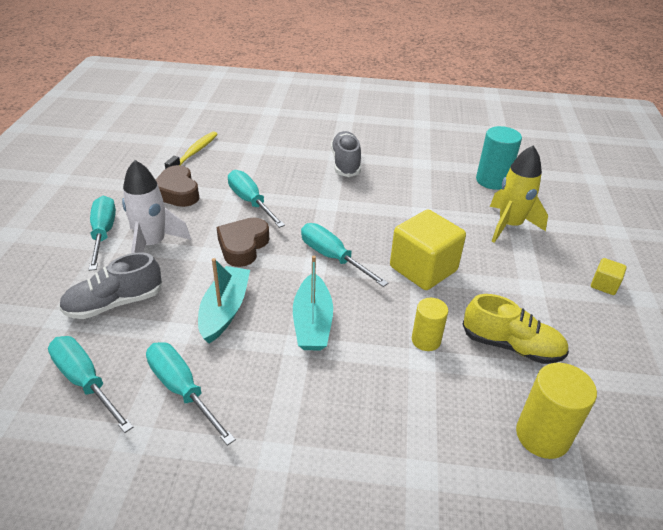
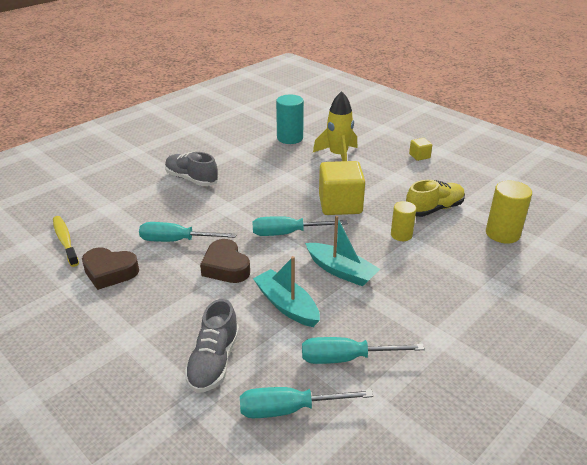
camera: 50 degrees left, 5 degrees down
turquoise screwdriver [89,196,116,271] -> none
white rocket [122,160,191,253] -> none

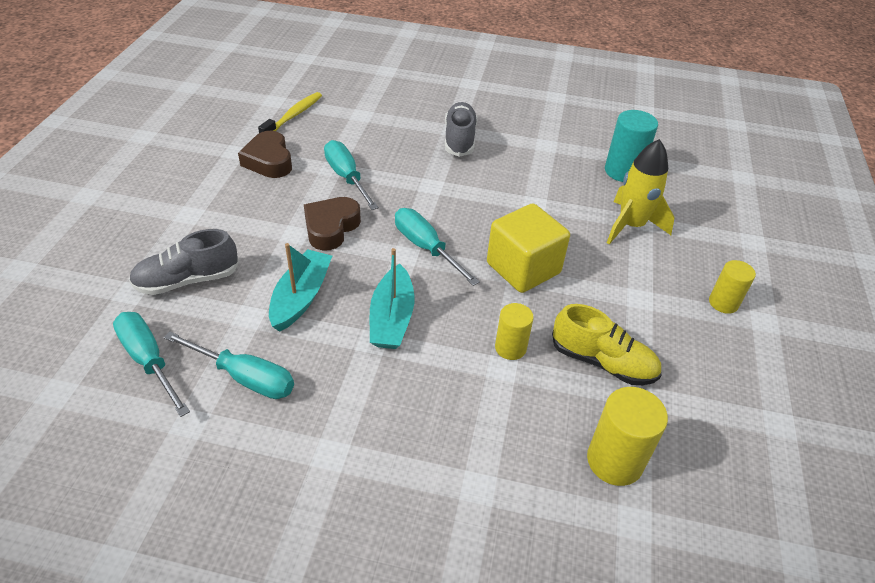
camera: 55 degrees right, 10 degrees up
turquoise screwdriver [302,337,425,364] -> turquoise screwdriver turned 150 degrees clockwise [164,331,294,399]
yellow cube [409,138,432,161] -> yellow cylinder [709,260,756,314]

